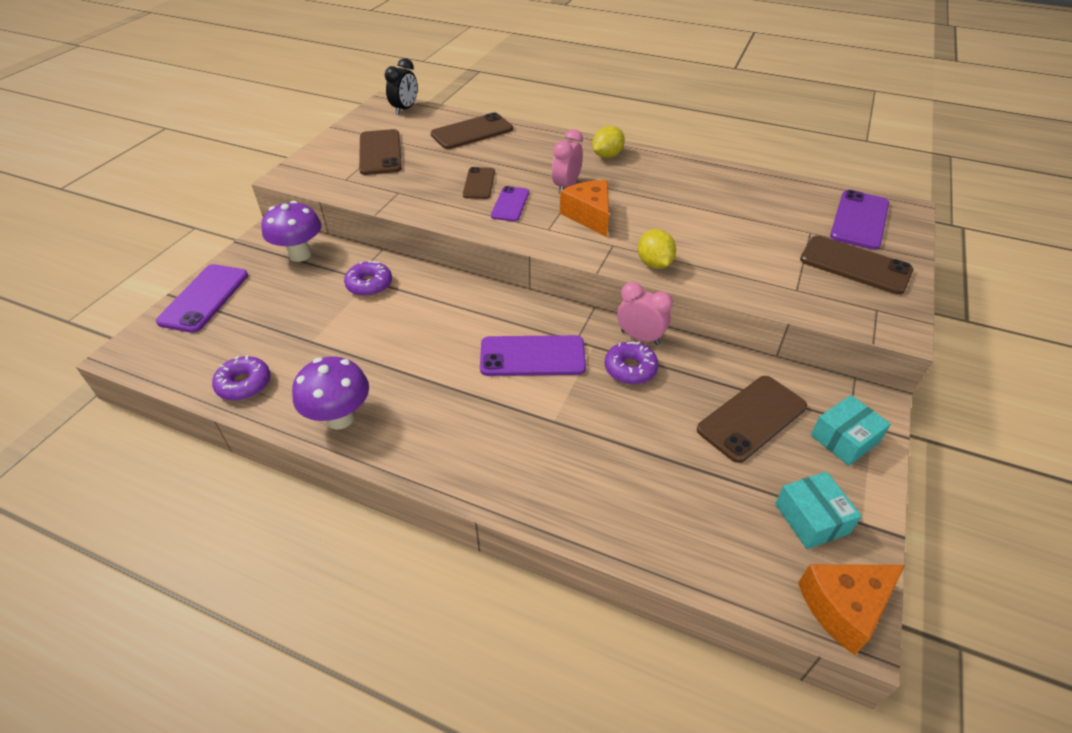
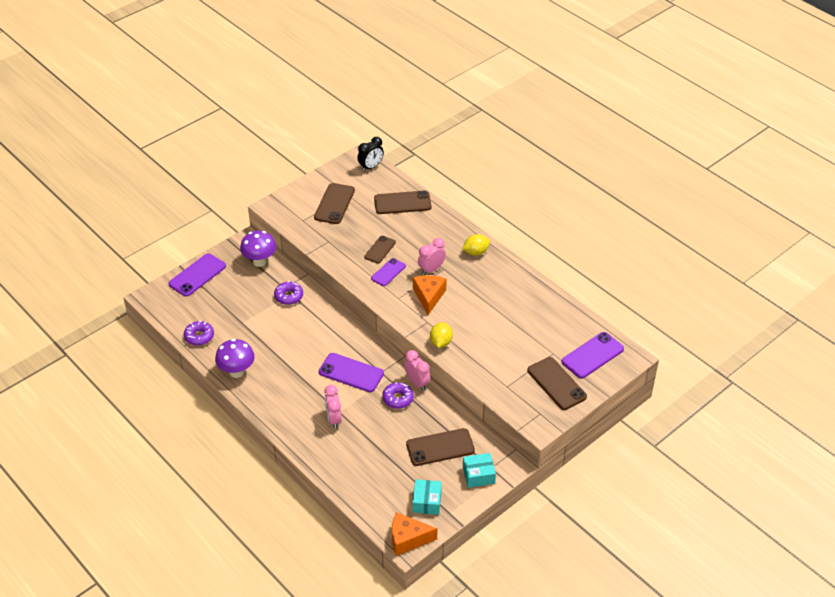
camera: 25 degrees right, 0 degrees up
none -> pink clock [324,385,342,429]

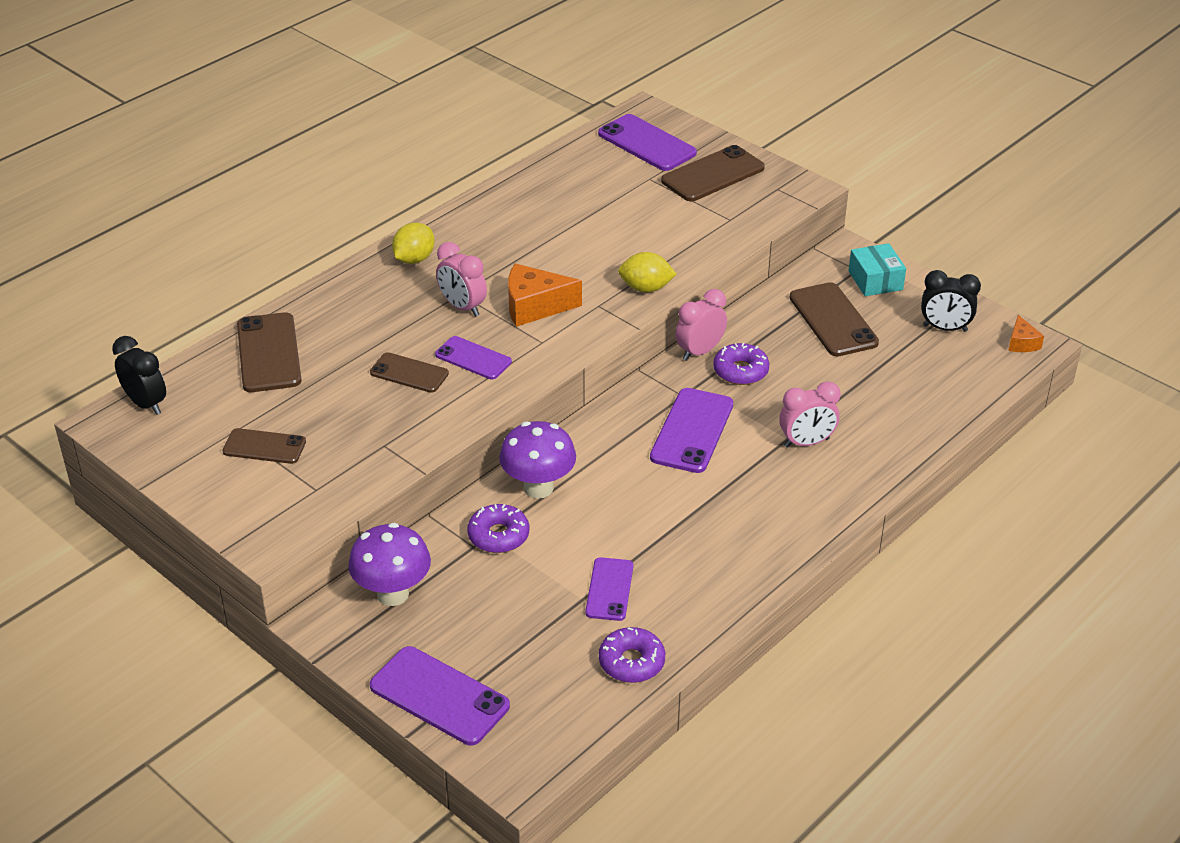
camera: 95 degrees left, 5 degrees down
purple mushroom [215,339,255,378] -> purple mushroom moved to [499,421,576,499]
brown phone [314,183,355,224] -> brown phone [222,428,306,464], size x0.63
orange cheese [392,512,437,556] -> orange cheese [1008,315,1044,352], size x0.55
turquoise box [412,479,442,515] -> black clock [921,270,981,332]
yellow lemon [462,234,490,256] -> yellow lemon turned 60 degrees clockwise [392,223,435,264]
none -> purple phone [585,557,633,621]

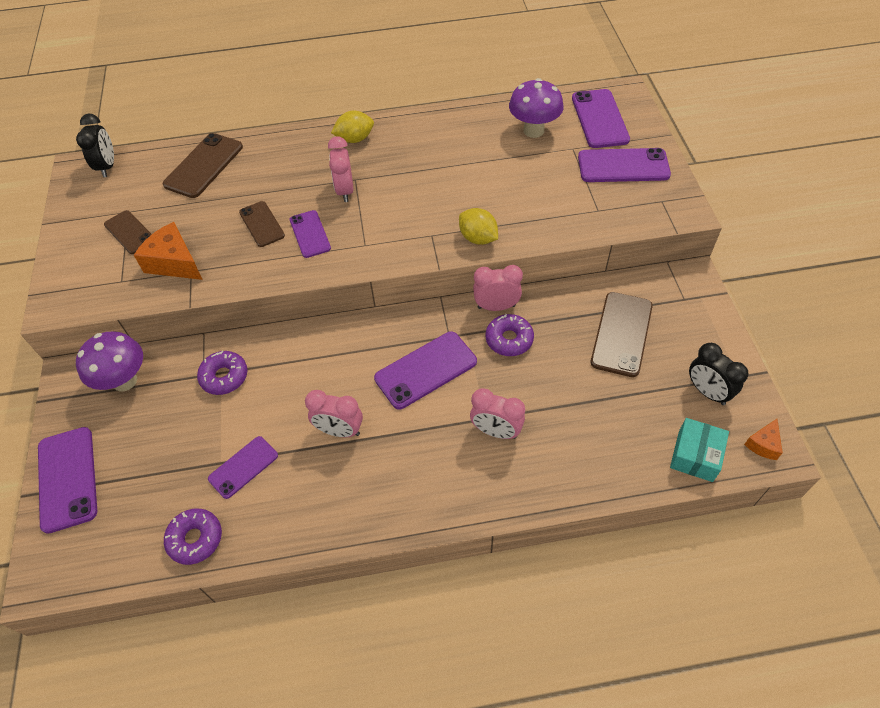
camera: 40 degrees right, 15 degrees up
purple mushroom [499,421,576,499] -> purple mushroom moved to [509,78,564,138]
orange cheese [508,264,582,327] -> orange cheese moved to [134,222,203,280]
brown phone [661,145,765,201] -> purple phone [578,148,671,182]
turquoise box [849,243,906,296] -> turquoise box moved to [670,418,729,482]
none -> pink clock [305,390,363,437]

